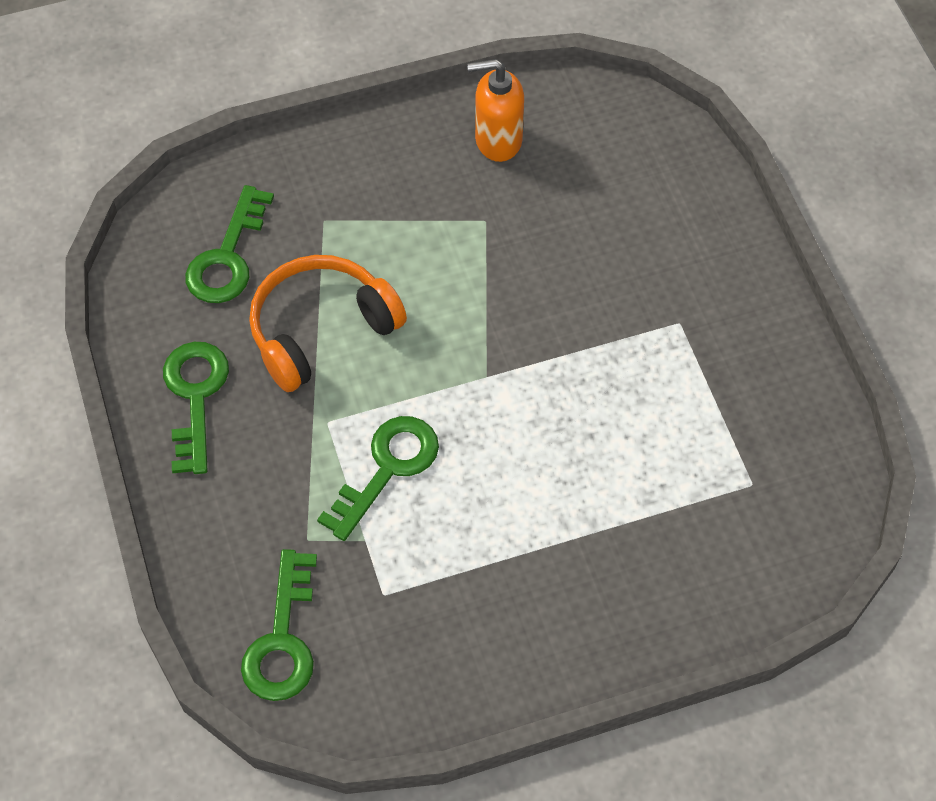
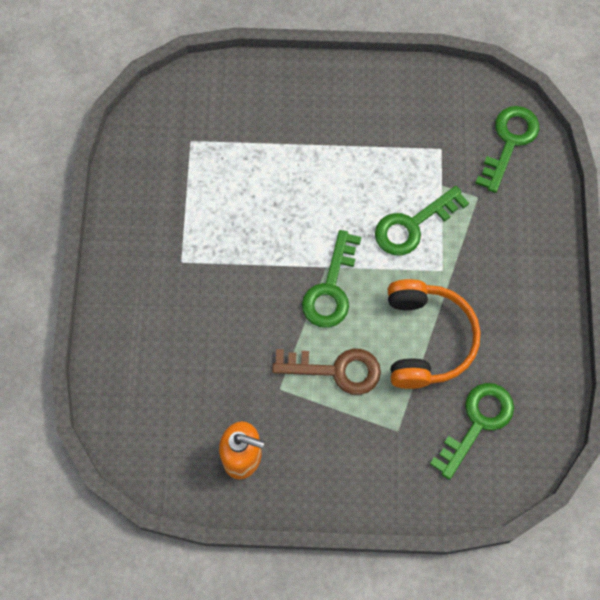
camera: 160 degrees left, 10 degrees up
green key [163,342,229,474] -> green key moved to [302,230,361,328]
orange headphones [249,255,407,392] -> orange headphones turned 75 degrees counterclockwise [388,279,481,389]
none -> brown key [272,349,381,395]

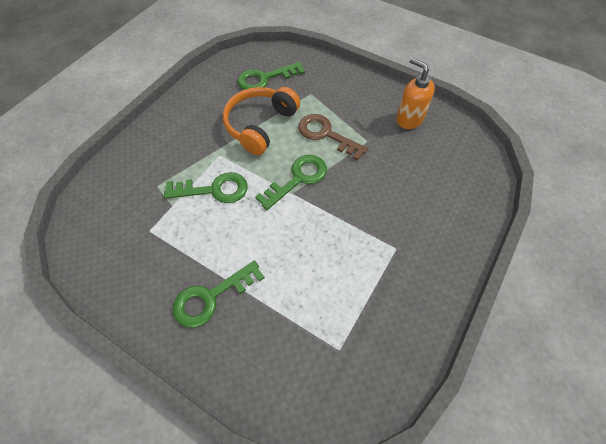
camera: 150 degrees left, 10 degrees down
green key [475,106,539,193] -> green key moved to [173,261,265,328]

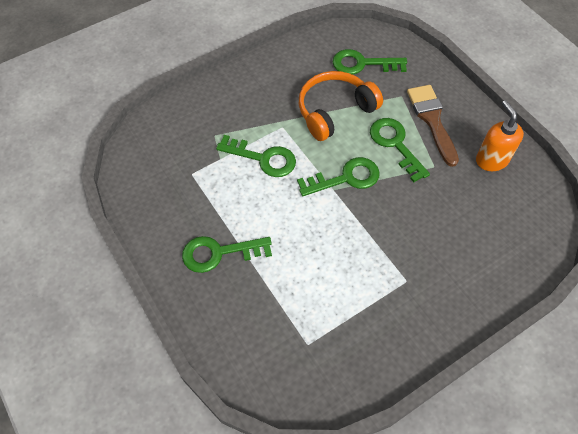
camera: 25 degrees right, 0 degrees up
brown key [298,114,368,161] -> green key [370,118,430,182]
none -> brown brush [407,85,459,167]

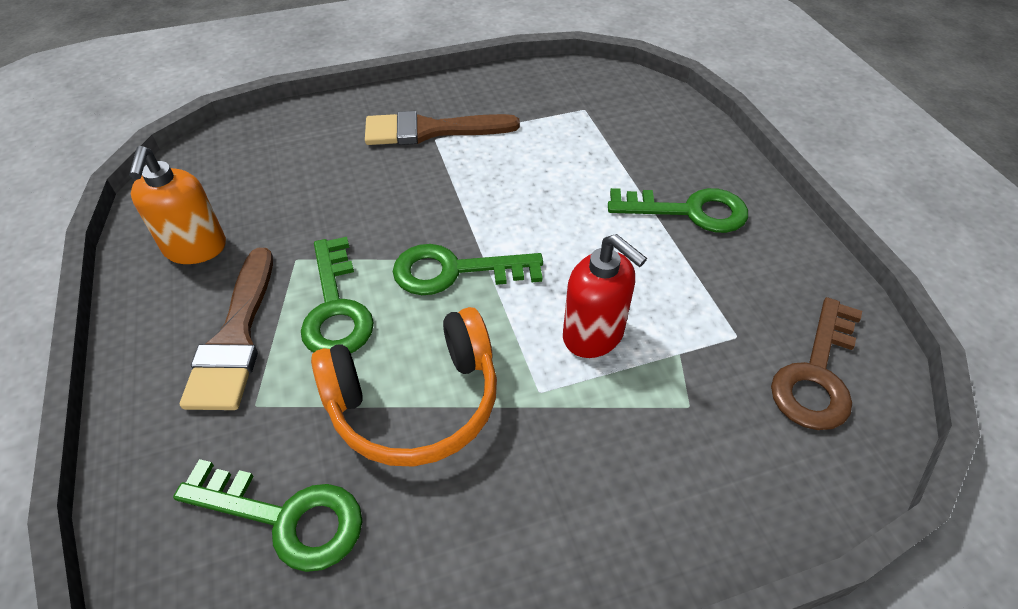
camera: 165 degrees left, 10 degrees down
green key [216,135,296,177] -> red soap dispenser [563,234,647,358]
none -> brown brush [365,111,520,145]
none -> brown key [771,297,862,430]

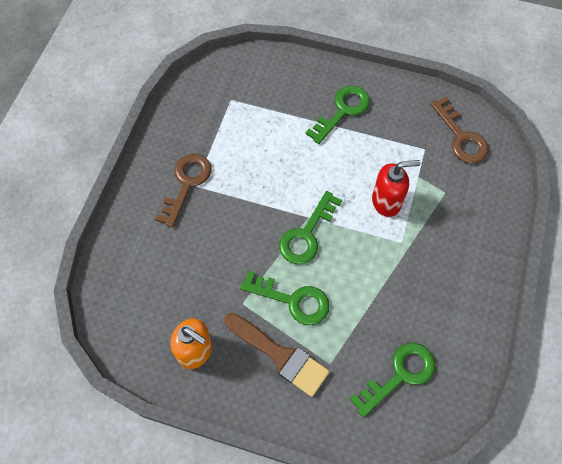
camera: 55 degrees left, 15 degrees up
orange headphones [311,307,497,467] -> none
brown brush [365,111,520,145] -> brown key [155,154,211,227]

